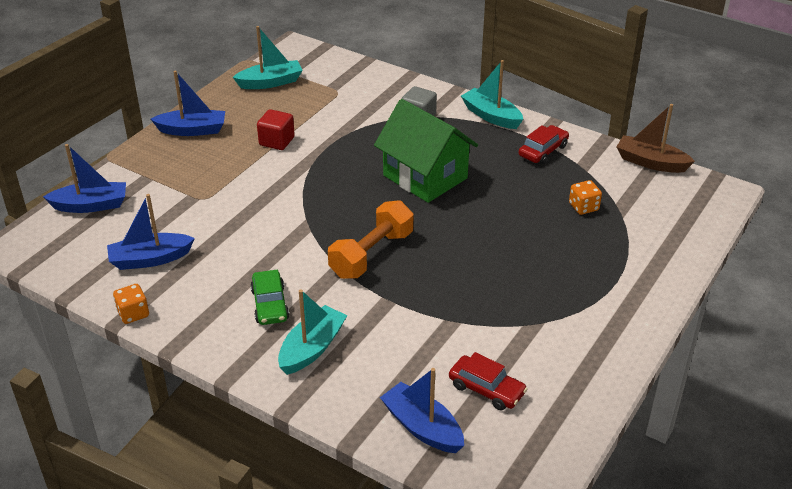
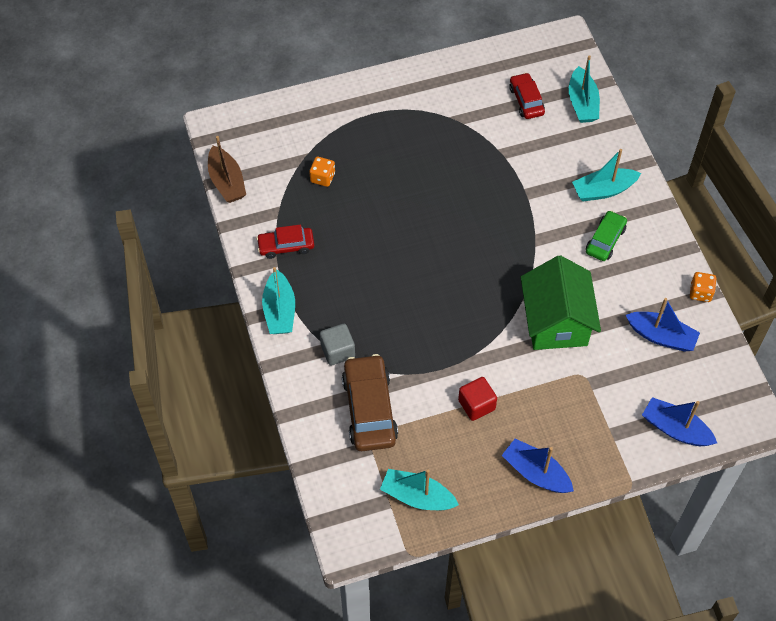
camera: 140 degrees left, 20 degrees up
orange dumbbell [328,200,413,279] -> none
green house [374,99,478,203] -> green house moved to [521,255,601,350]
blue boat [380,368,464,453] -> turquoise boat [569,55,600,123]
none -> brown car [342,354,398,451]

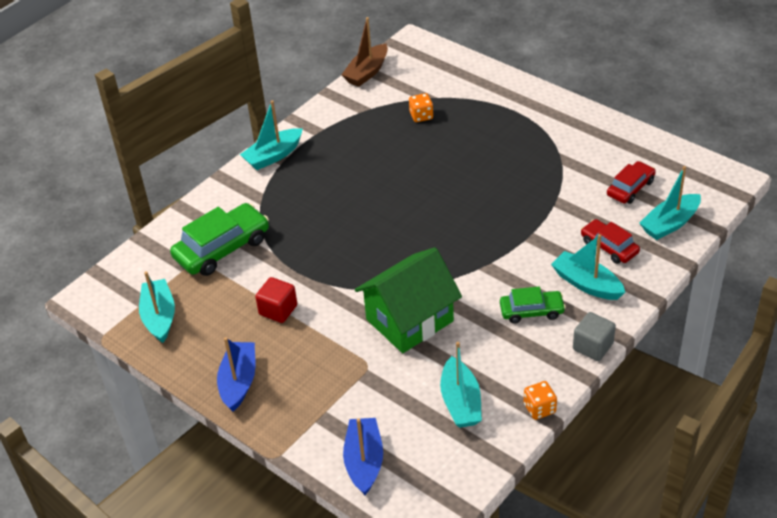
camera: 60 degrees right, 15 degrees down
red car [256,225,314,259] -> red car moved to [581,219,640,264]
grey cube [320,324,355,366] -> grey cube moved to [573,312,616,361]
brown car [342,354,398,451] -> green car [170,203,269,276]
blue boat [626,298,700,352] -> turquoise boat [440,342,482,428]

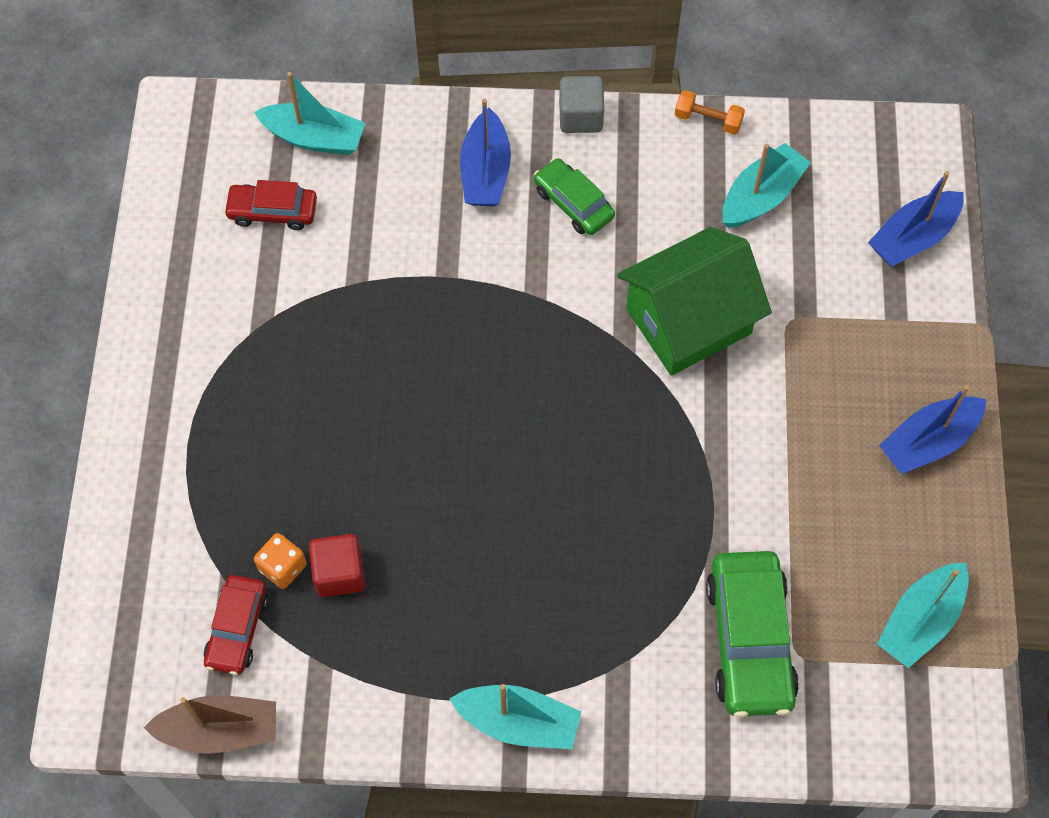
camera: 130 degrees left, 20 degrees up
green car [170,203,269,276] -> green car turned 105 degrees counterclockwise [706,551,799,717]
red cube [255,277,297,323] -> red cube moved to [309,534,365,597]
green house [355,247,462,353] -> green house turned 45 degrees counterclockwise [617,227,772,376]
orange dice [524,381,557,420] -> orange dumbbell [675,90,745,135]
turquoise boat [551,234,625,300] -> blue boat [460,98,511,206]
red car [581,219,640,264] -> red car moved to [204,575,268,675]

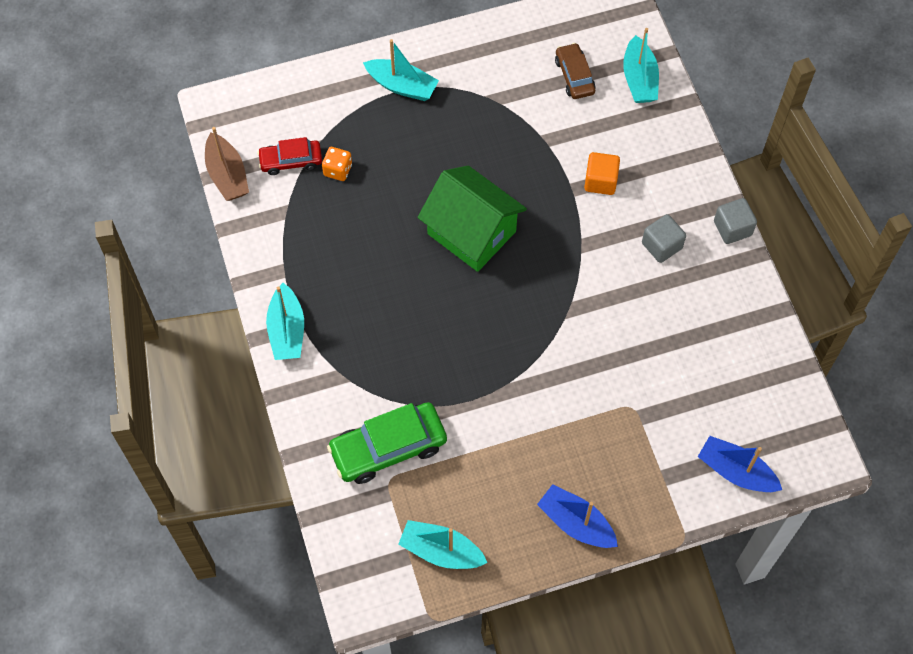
camera: 70 degrees right, 0 degrees up
red car [224,180,317,230] -> brown car [555,43,596,99]
red cube [309,534,365,597] -> none
blue boat [460,98,511,206] -> none
green car [534,158,615,235] -> grey cube [642,214,686,263]
green house [617,227,772,376] -> green house moved to [418,166,527,272]
orange dumbbell [675,90,745,135] -> none
turquoise boat [722,143,811,228] -> turquoise boat moved to [363,39,439,101]
none -> orange cube [584,152,620,195]

